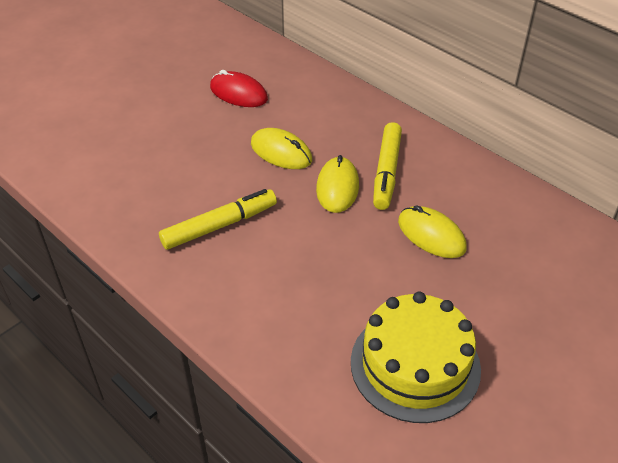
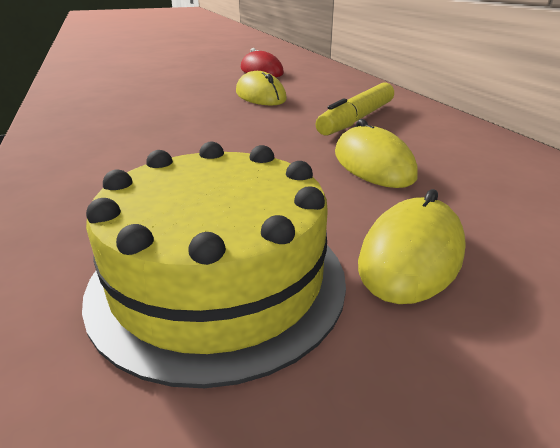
camera: 25 degrees right, 15 degrees down
yellow marker [159,189,277,250] -> none
yellow mouse [316,155,359,213] -> yellow mouse moved to [358,189,466,304]

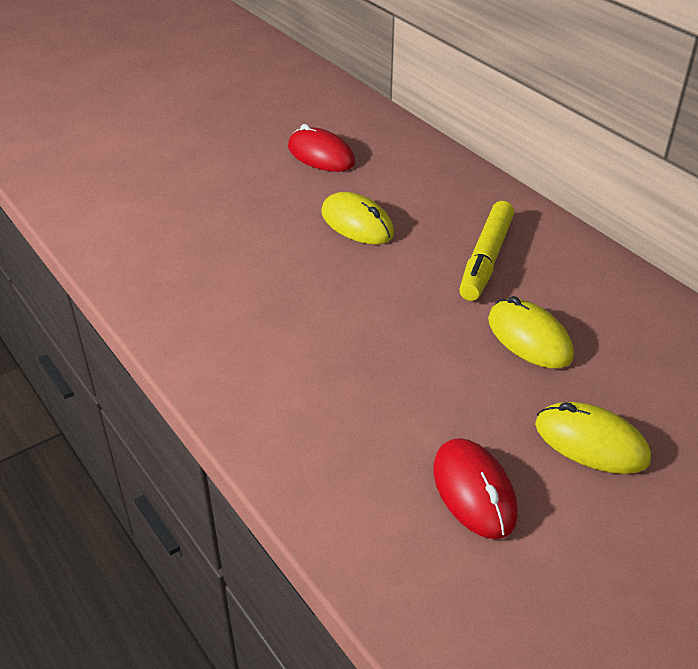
camera: 15 degrees left, 10 degrees up
yellow cake [82,141,346,388] -> red mouse [434,438,518,539]
yellow mouse [358,189,466,304] -> yellow mouse turned 75 degrees counterclockwise [535,402,651,474]

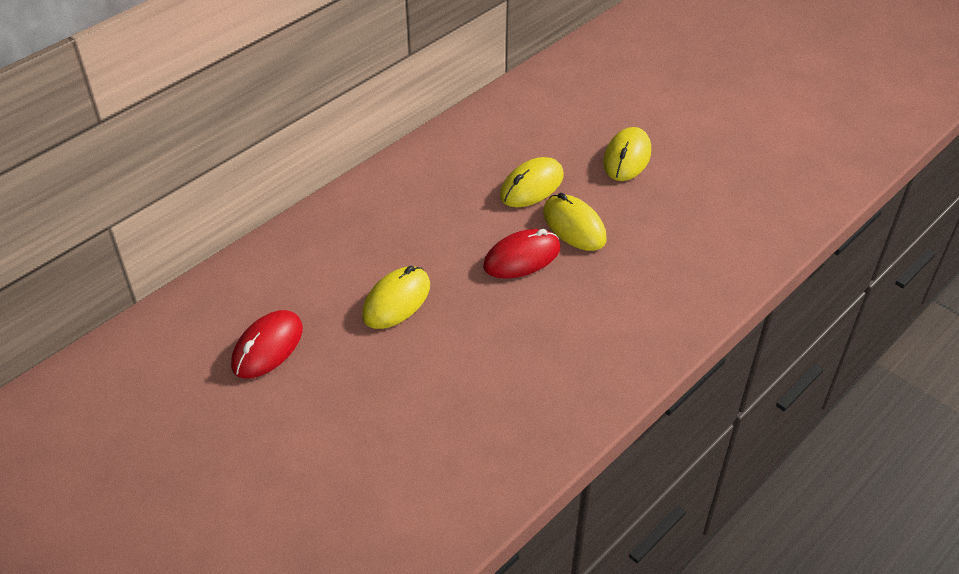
camera: 100 degrees left, 5 degrees up
red mouse [434,438,518,539] -> red mouse moved to [483,229,560,279]
yellow marker [459,201,514,301] -> none
none -> yellow mouse [543,193,607,251]

